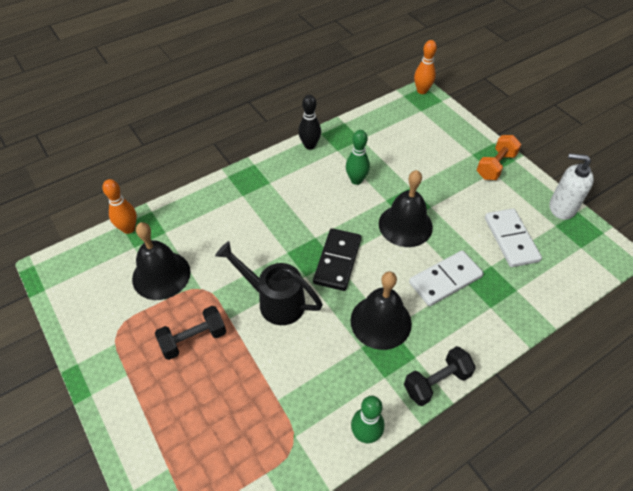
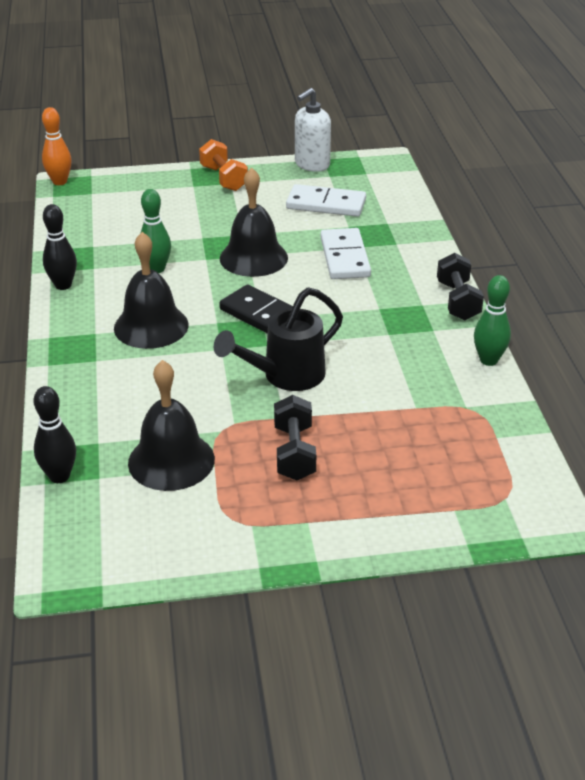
camera: 65 degrees left, 15 degrees down
orange bowling pin [102,179,137,234] -> black bowling pin [34,386,76,483]
black bell [351,271,412,350] -> black bell moved to [114,232,189,349]

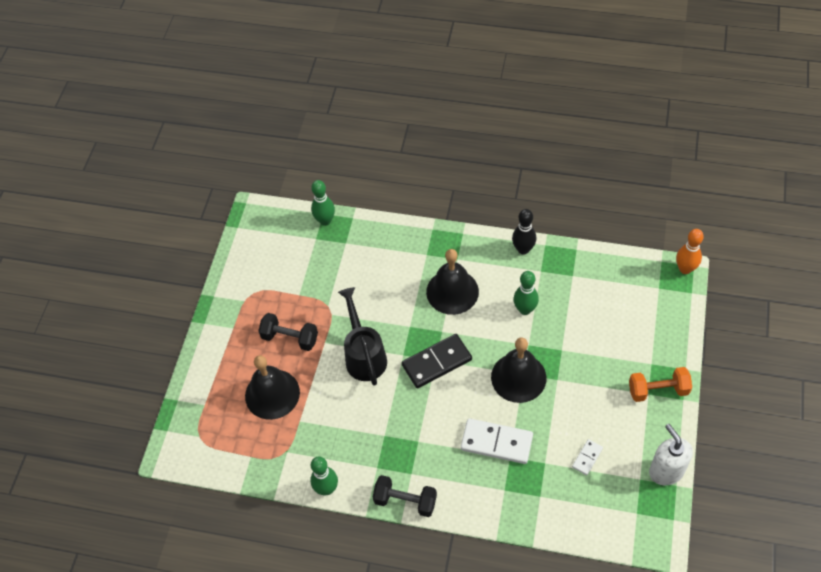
camera: 115 degrees right, 20 degrees up
black bowling pin [34,386,76,483] -> green bowling pin [311,180,335,226]
black bell [128,360,215,491] -> black bell moved to [245,355,300,420]
white domino [286,184,366,217] -> white domino [572,439,603,475], size x0.50

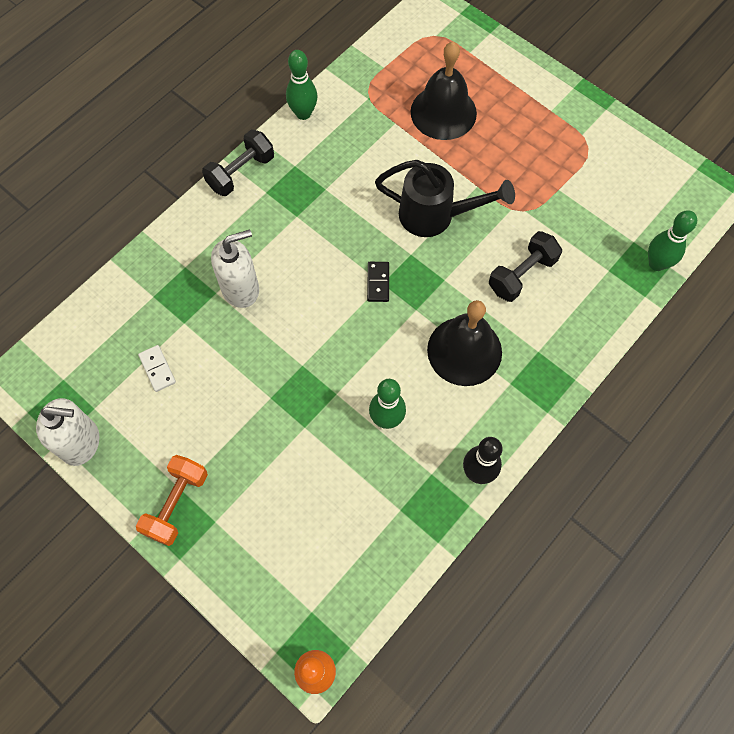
camera: 115 degrees right, 10 degrees up
black dumbbell [258,313,318,351] -> black dumbbell moved to [489,231,562,302]
black domino [402,334,472,388] -> black domino [367,262,389,302], size x0.50
white domino [461,418,533,464] -> white soap dispenser [211,230,259,308]
black bell [491,338,547,403] -> none

